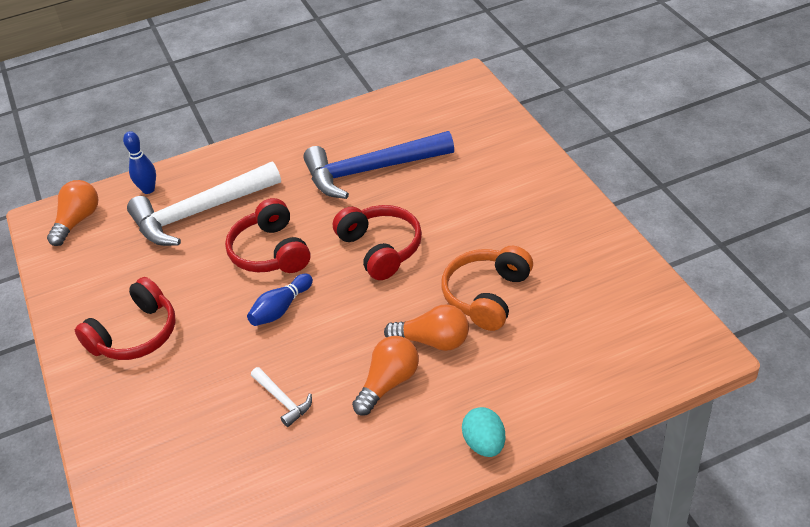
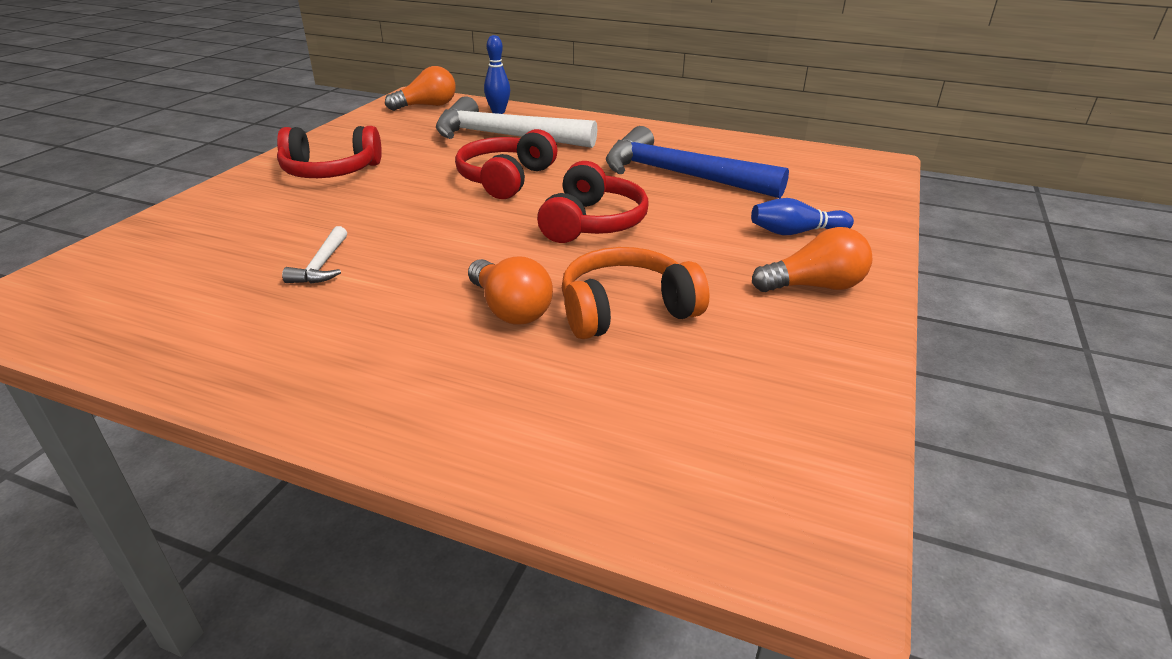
camera: 40 degrees right, 10 degrees down
blue bowling pin [247,274,313,326] -> blue bowling pin moved to [751,198,854,235]
orange light bulb [352,336,419,416] -> orange light bulb moved to [752,227,872,292]
turquoise egg [462,407,505,457] -> none

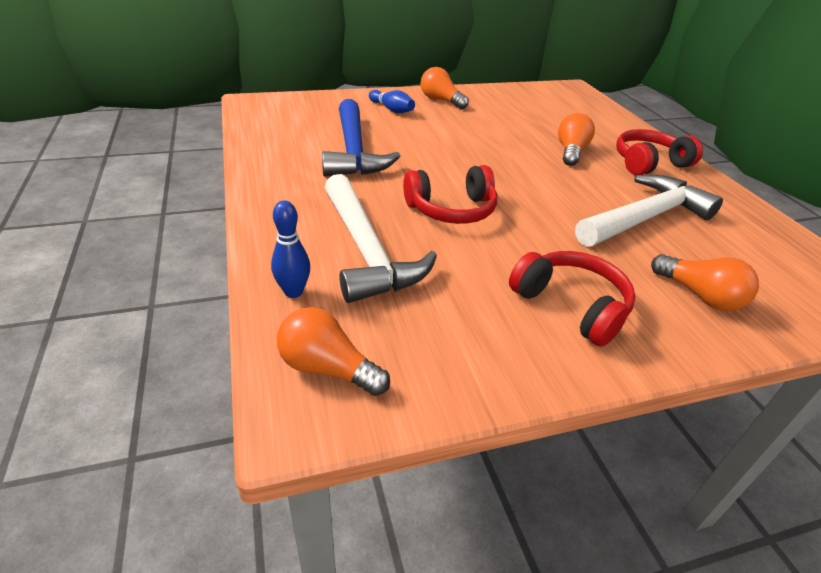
camera: 130 degrees left, 5 degrees up
white hammer [282,226,347,284] -> white hammer [575,175,723,247], size x2.33
red headphones [537,161,649,243] -> red headphones moved to [616,129,703,175]
orange headphones [562,247,710,339] -> none
none -> orange light bulb [651,254,759,311]

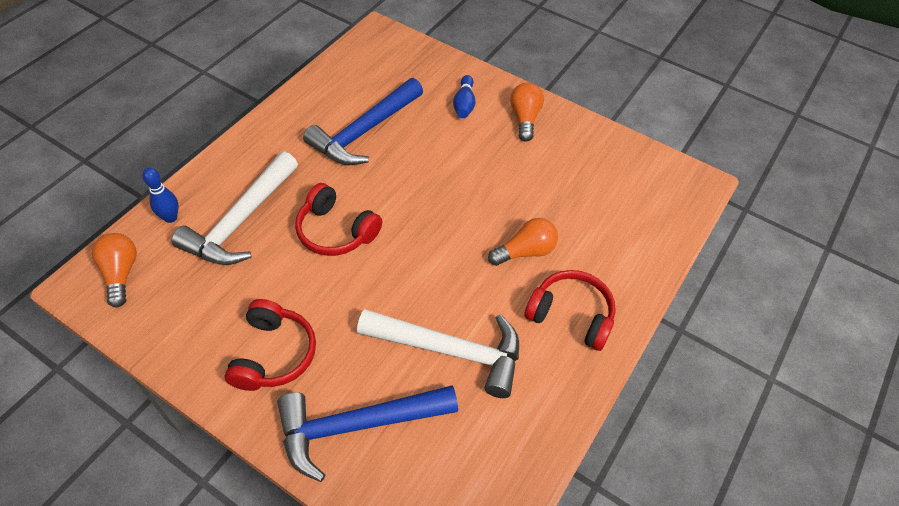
camera: 50 degrees right, 15 degrees up
orange light bulb [651,254,759,311] -> blue hammer [277,385,458,482]

